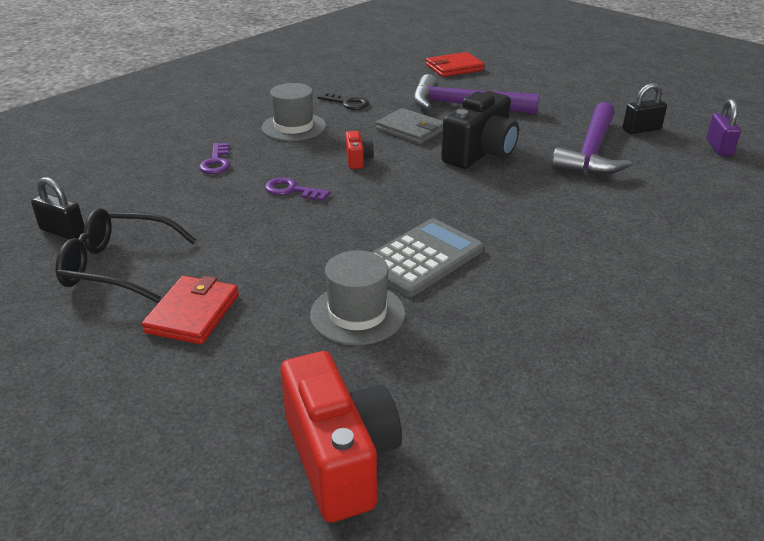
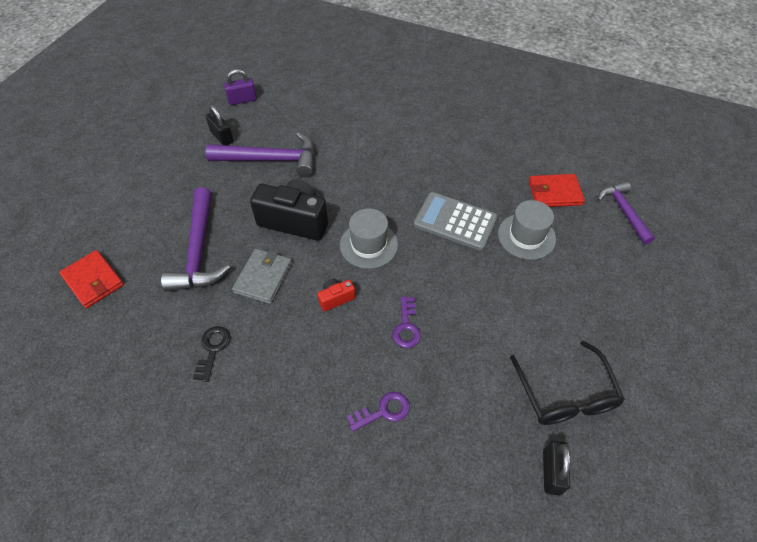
camera: 110 degrees left, 20 degrees up
red wallet [141,276,239,344] -> red wallet moved to [529,174,585,207]
grey hat [261,83,326,141] -> grey hat moved to [340,208,398,269]
red camera [281,351,402,523] -> purple hammer [598,181,655,245]

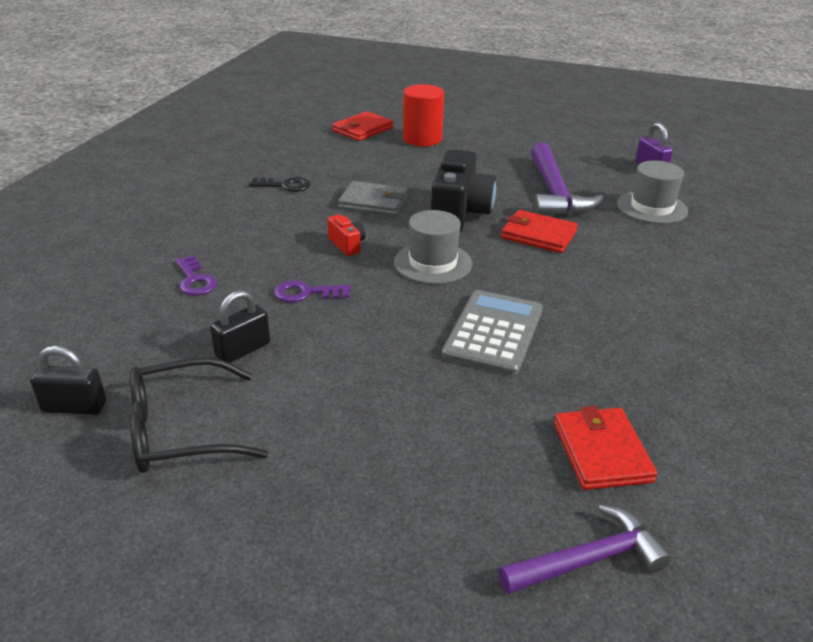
camera: 85 degrees right, 20 degrees down
purple hammer [161,187,230,292] -> none
black padlock [205,105,234,145] -> black padlock moved to [210,290,270,363]
grey hat [498,200,556,260] -> grey hat moved to [617,161,688,224]
none -> red cylinder [403,84,444,147]
none -> red wallet [501,210,578,253]

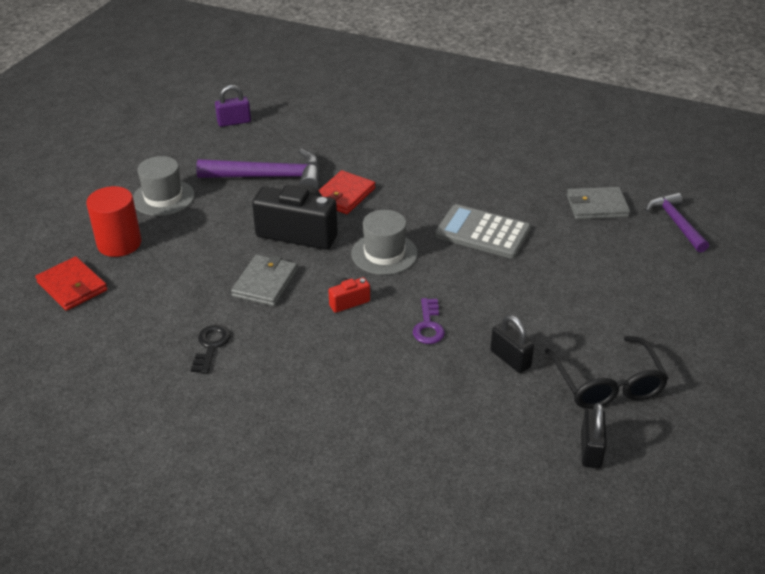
camera: 85 degrees left, 5 degrees up
purple key [176,255,217,296] -> none
red wallet [554,406,657,490] -> grey wallet [567,187,630,220]
grey hat [617,161,688,224] -> grey hat moved to [133,156,195,216]

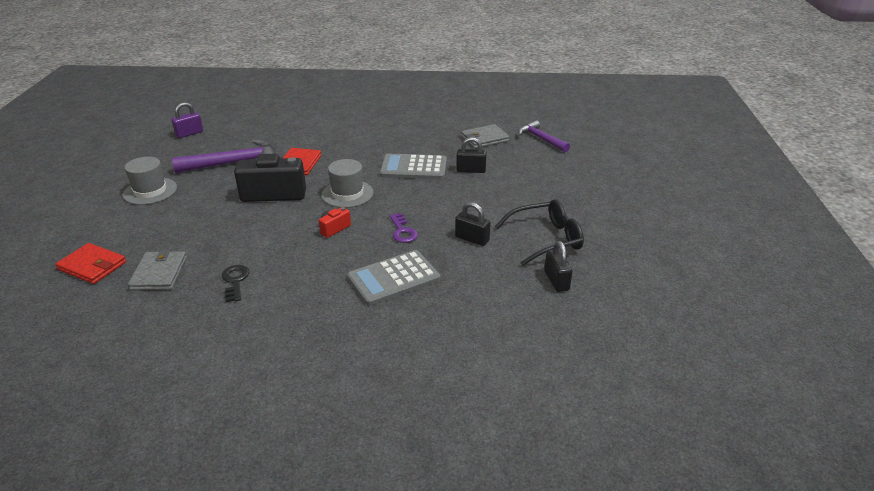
camera: 20 degrees left, 5 degrees down
red cylinder [86,186,141,257] -> none
grey wallet [231,255,298,306] -> grey wallet moved to [128,249,187,291]
black glasses [545,336,669,409] -> black glasses turned 75 degrees counterclockwise [495,199,584,266]
none -> grey calculator [347,250,440,306]
none -> black padlock [456,137,487,173]

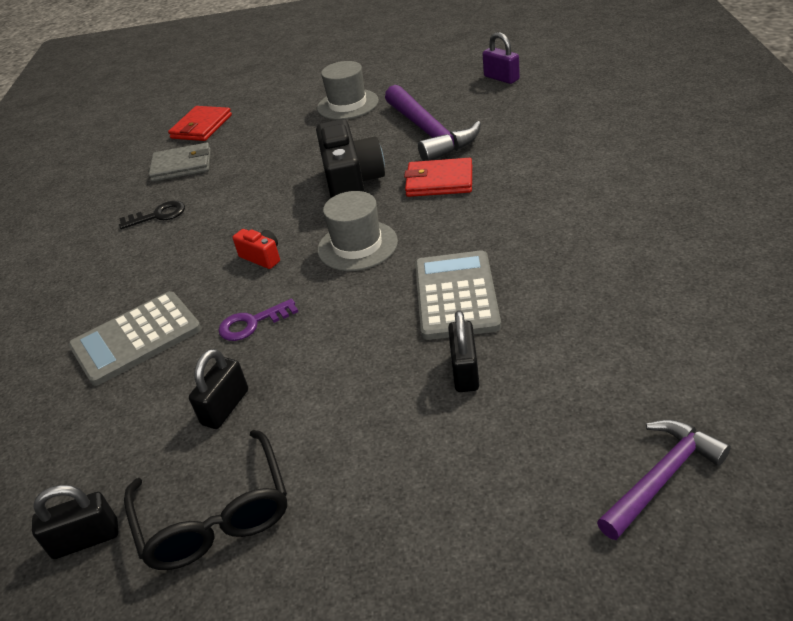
camera: 90 degrees right, 5 degrees up
grey calculator [347,250,440,306] -> grey calculator turned 90 degrees counterclockwise [69,291,201,386]
grey wallet [461,124,509,149] -> none

